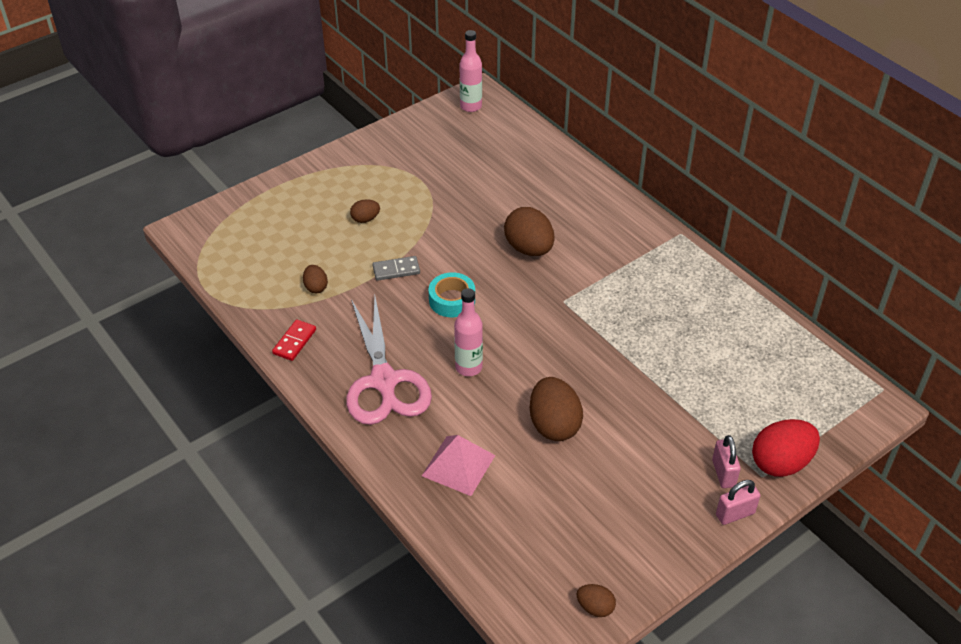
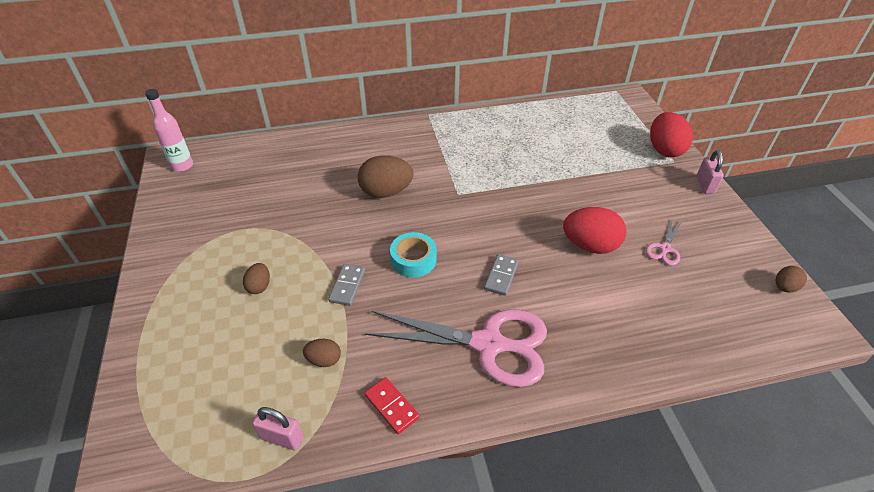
camera: 65 degrees left, 0 degrees up
pink pyramid [422,435,495,496] -> none
pink bottle [454,288,483,376] -> grey domino [484,254,519,296]
brown egg [530,377,583,441] -> red egg [563,207,626,254]
pink padlock [712,435,741,488] -> pink padlock moved to [252,407,304,450]
none -> pink scissors [646,220,681,266]

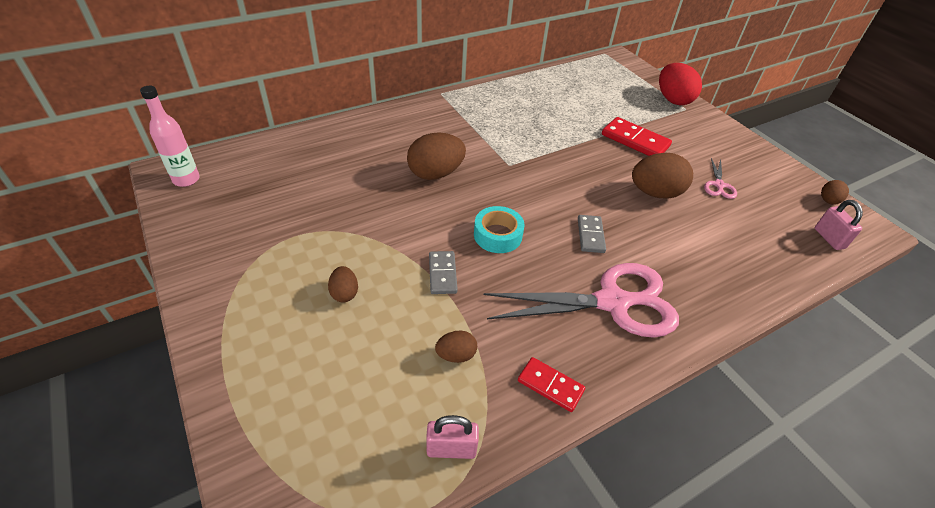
camera: 20 degrees left, 0 degrees up
red egg [563,207,626,254] -> brown egg [632,153,693,199]
pink padlock [697,150,724,194] -> pink padlock moved to [815,200,863,250]
none -> red domino [602,117,672,156]

